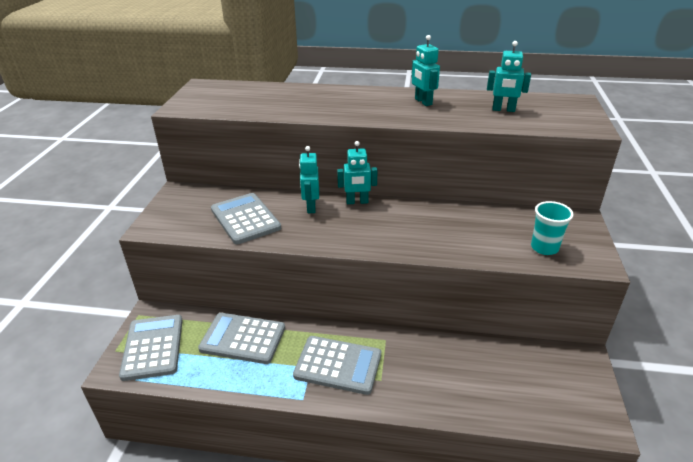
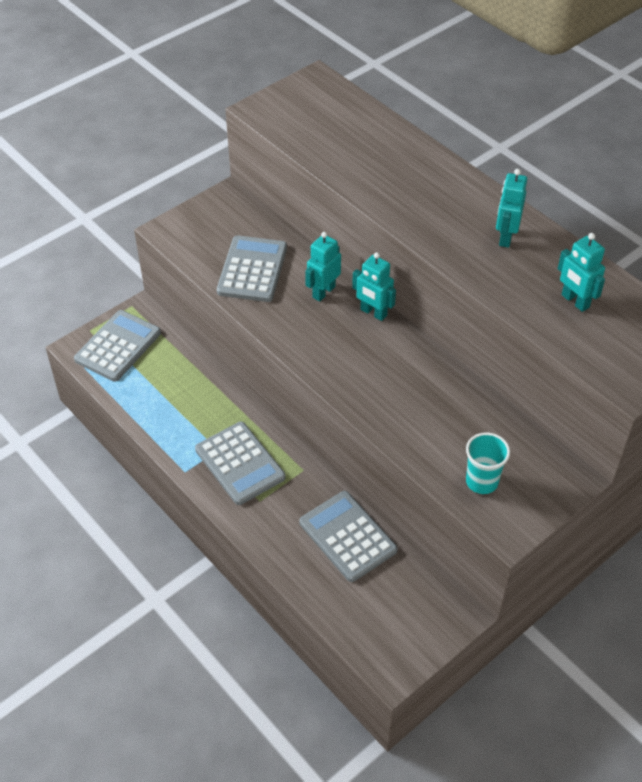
camera: 40 degrees right, 15 degrees up
grey calculator [198,313,285,364] -> grey calculator moved to [299,491,398,582]

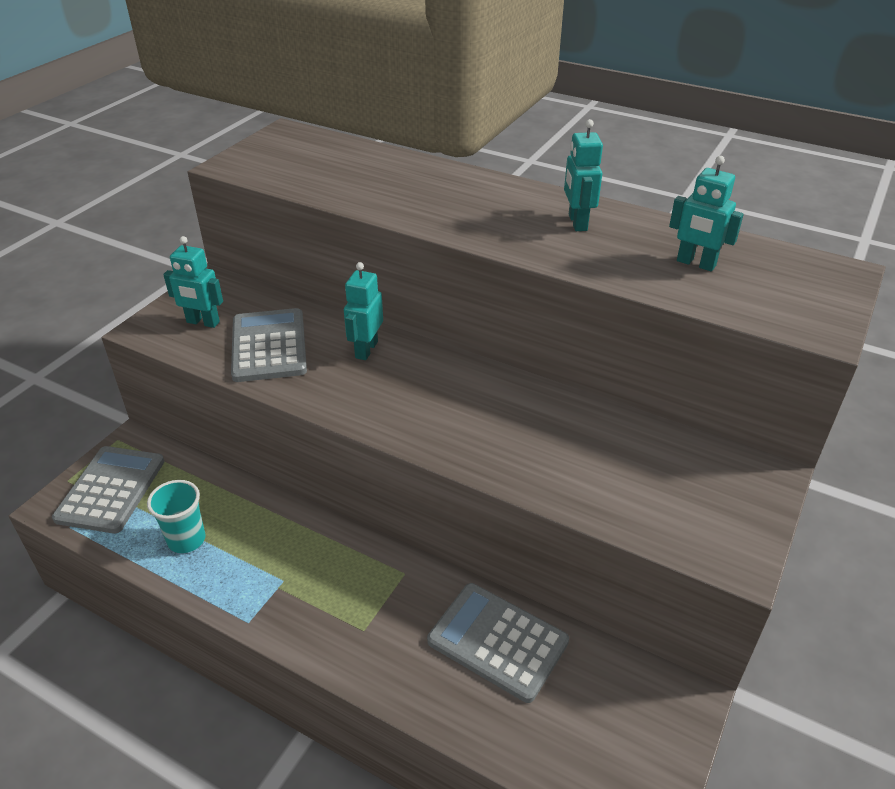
camera: 20 degrees left, 10 degrees down
grey calculator [195,422,286,505] -> none
turquoise robot [352,252,396,321] -> turquoise robot moved to [163,236,223,328]
turquoise cup [466,433,510,494] -> turquoise cup moved to [147,480,206,553]

